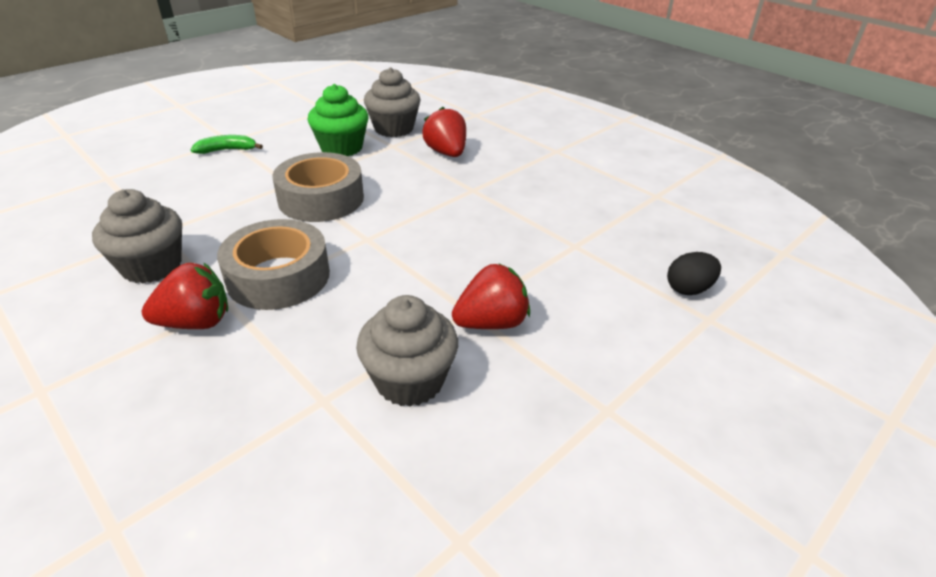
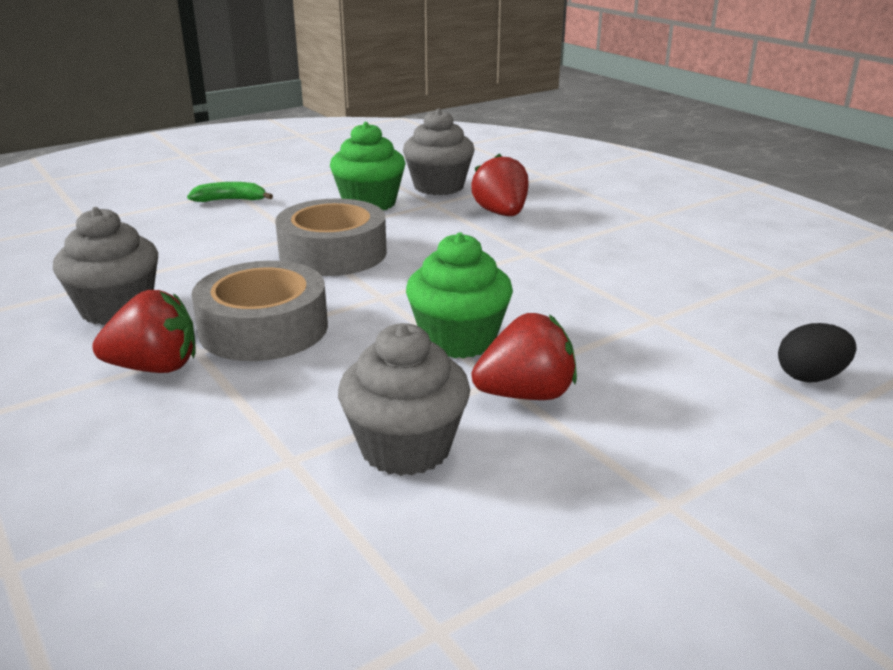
camera: 10 degrees right, 10 degrees down
none -> green cupcake [406,232,513,358]

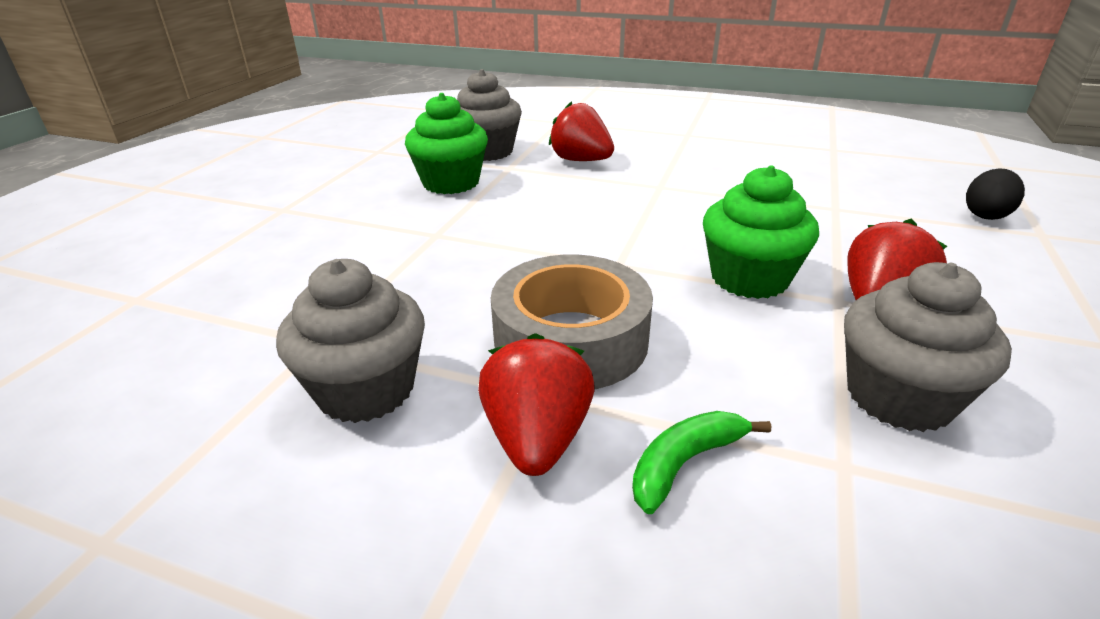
camera: 35 degrees left, 5 degrees up
red strawberry [92,290,195,373] -> red strawberry turned 45 degrees counterclockwise [478,333,595,476]
green banana [187,182,273,202] -> green banana moved to [632,411,771,514]
grey tape [275,198,387,276] -> none

